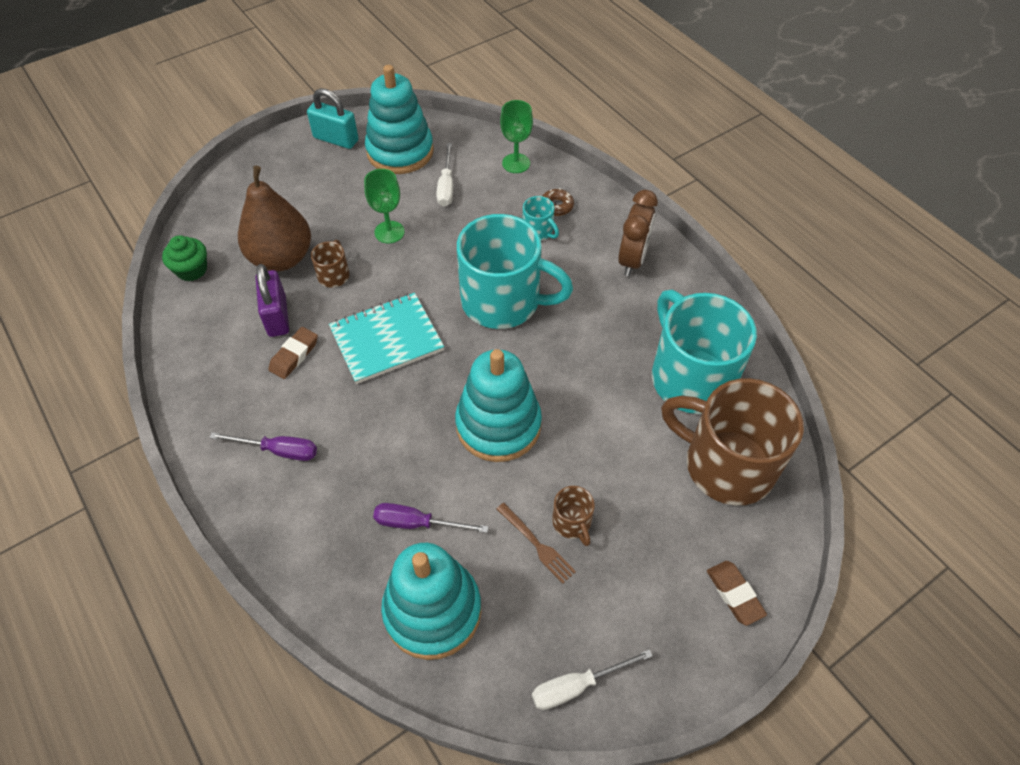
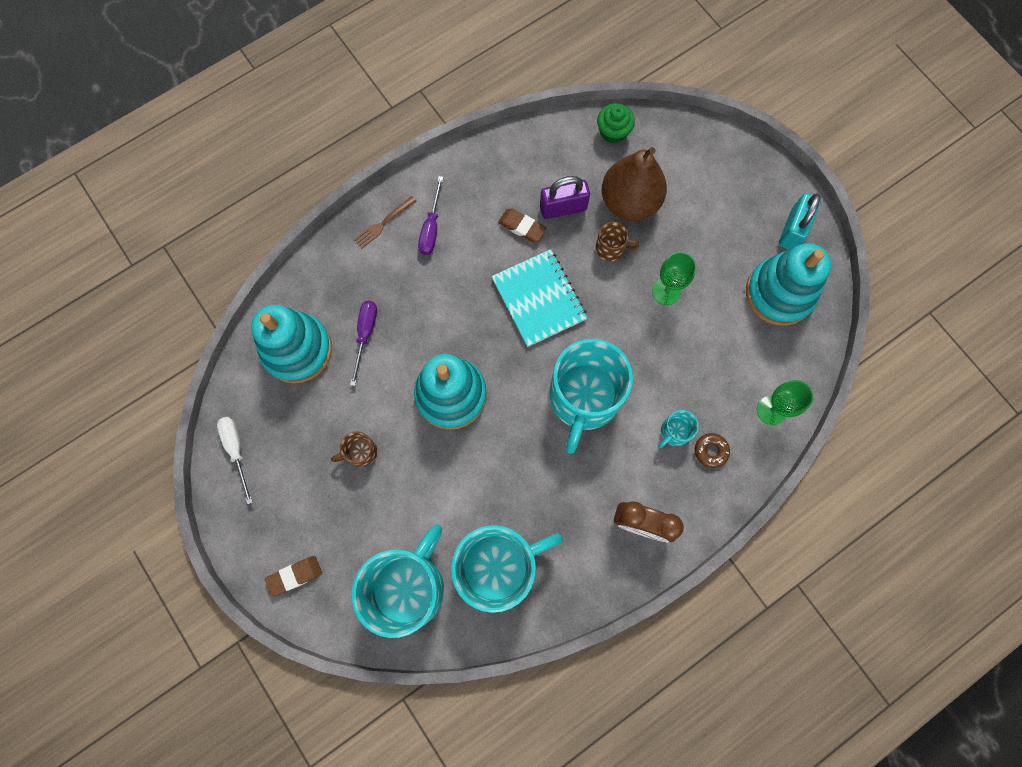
camera: 90 degrees right, 20 degrees up
white screwdriver [436,143,453,207] -> none
brown fork [497,503,576,584] -> brown fork moved to [353,196,416,249]
brown mug [661,378,804,505] -> turquoise mug [352,524,444,638]

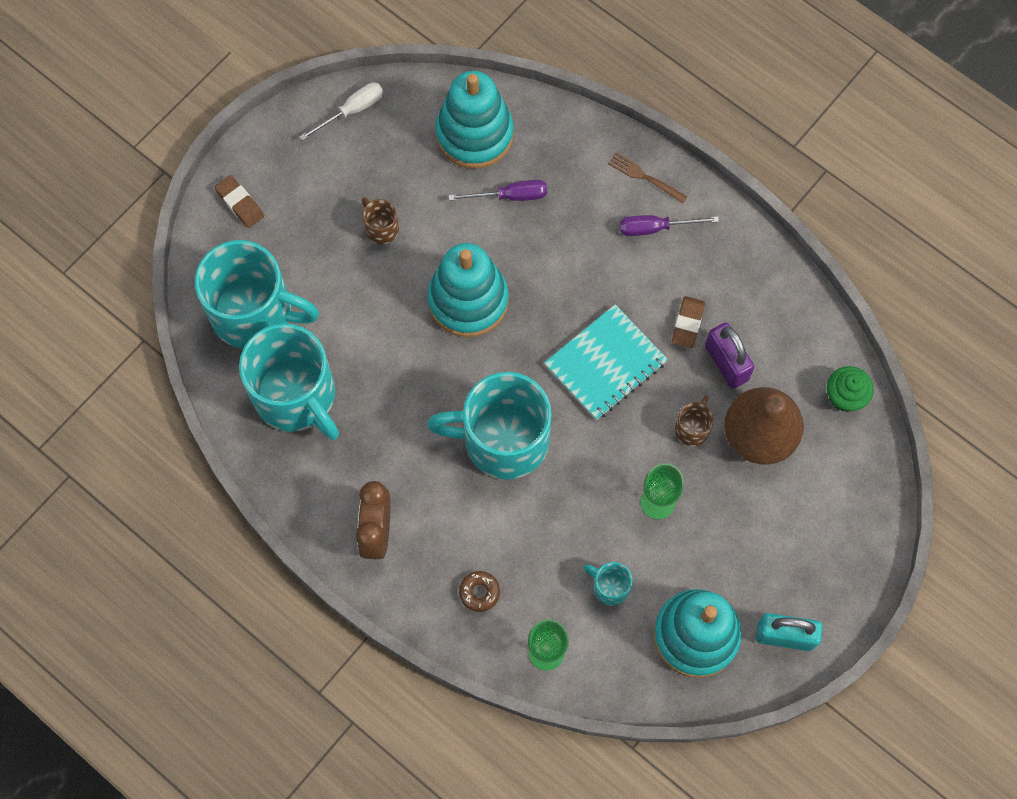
camera: 75 degrees right, 5 degrees down
brown mug [596,222,639,261] -> brown mug turned 150 degrees counterclockwise [675,395,714,446]
turquoise mug [658,410,699,449] -> turquoise mug moved to [583,562,632,606]

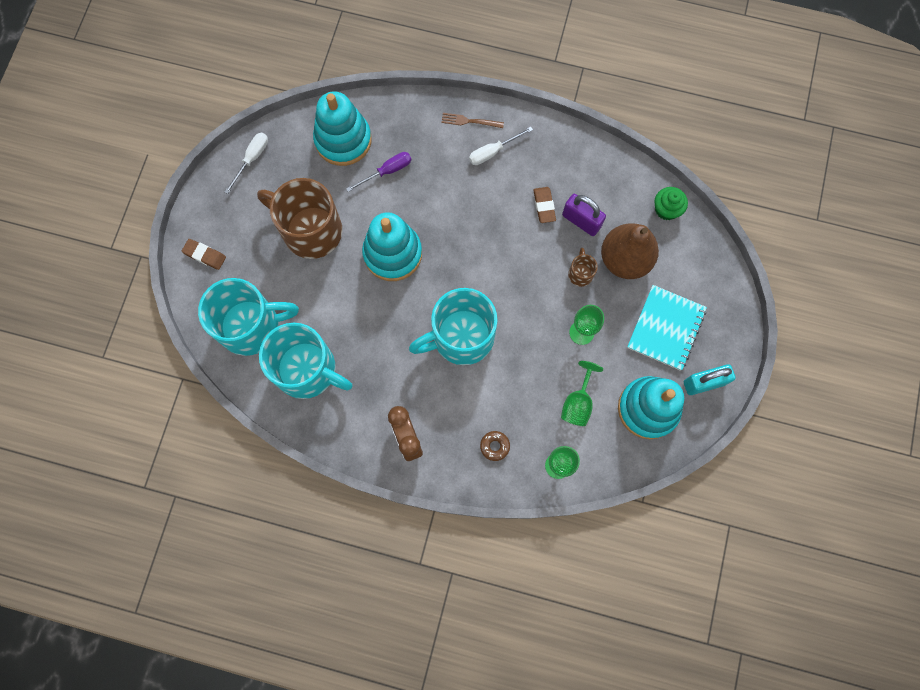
camera: 25 degrees left, 5 degrees up
brown mug [361,197,399,244] -> brown mug [257,178,342,259], size x2.38
turquoise notebook [544,304,668,420] -> turquoise notebook moved to [627,285,707,371]
turquoise mug [583,562,632,606] -> green goblet [561,361,603,426]
purple screwdriver [620,215,719,236] -> white screwdriver [469,127,533,165]

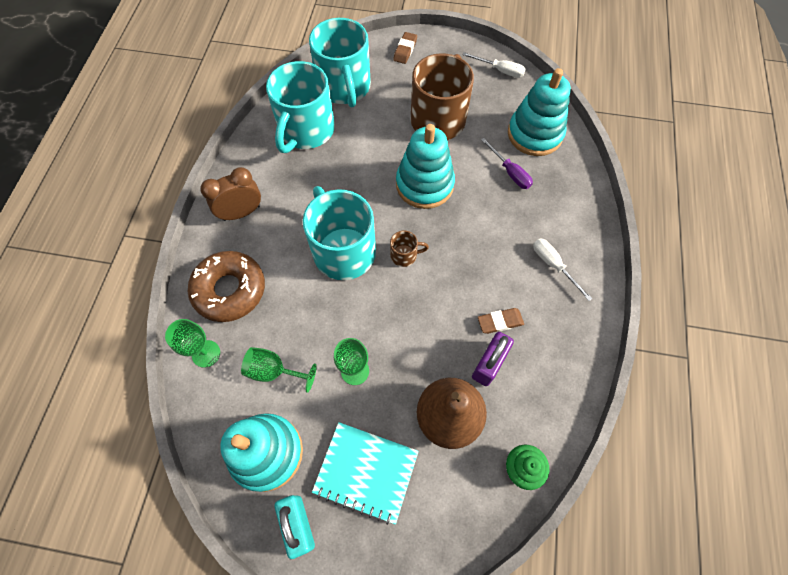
camera: 85 degrees right, 10 degrees down
brown fork [441,113,504,128] -> none
brown donut [480,431,510,461] -> brown donut [188,251,265,322], size x2.42
brown mug [568,248,598,287] -> brown mug moved to [390,231,429,267]

